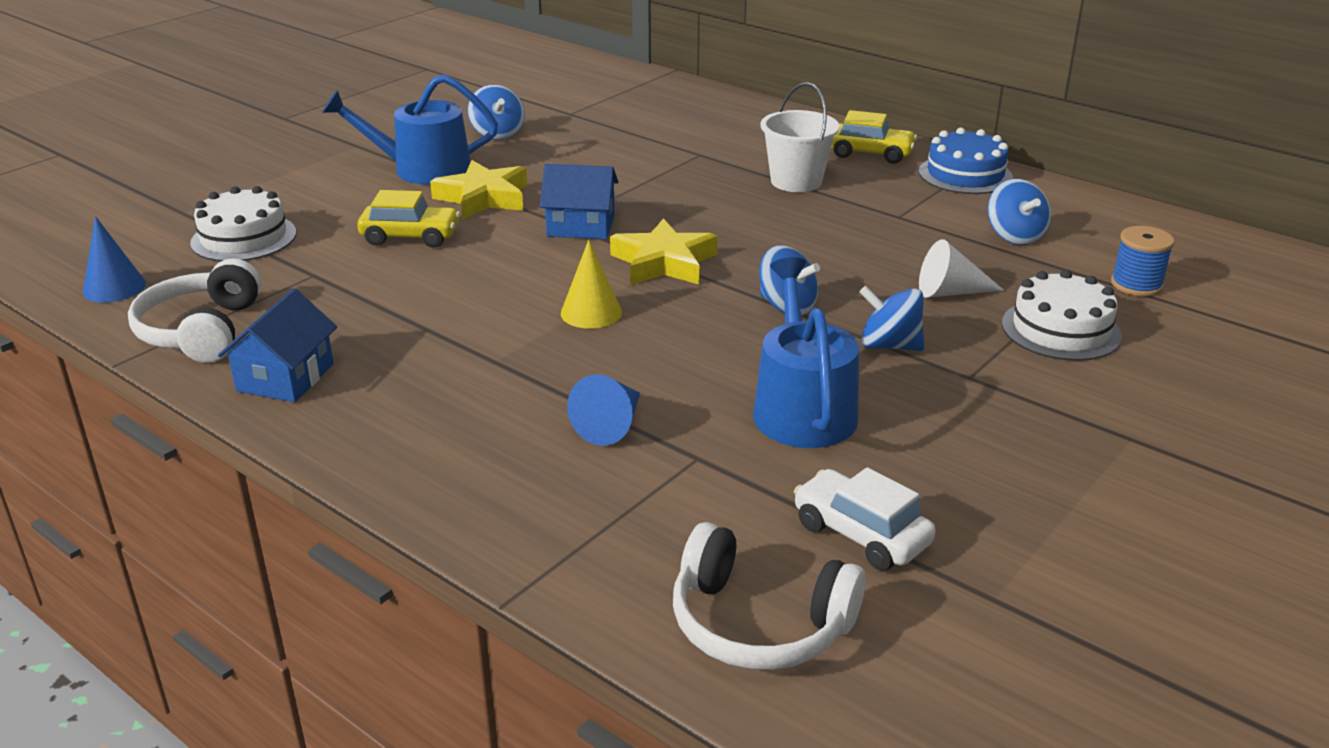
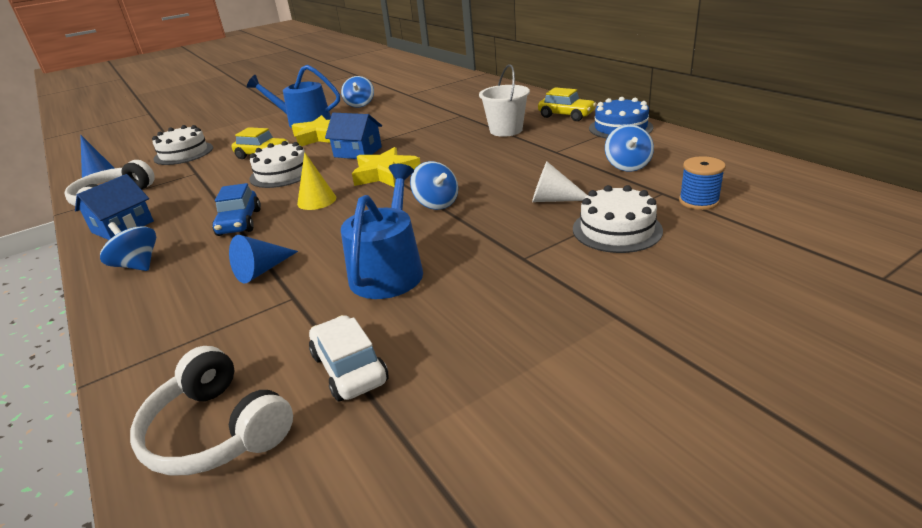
camera: 20 degrees right, 0 degrees up
blue spinning top [859,286,924,351] -> blue spinning top moved to [100,222,156,271]
none -> blue car [212,183,261,236]
none -> white cake [249,141,305,188]

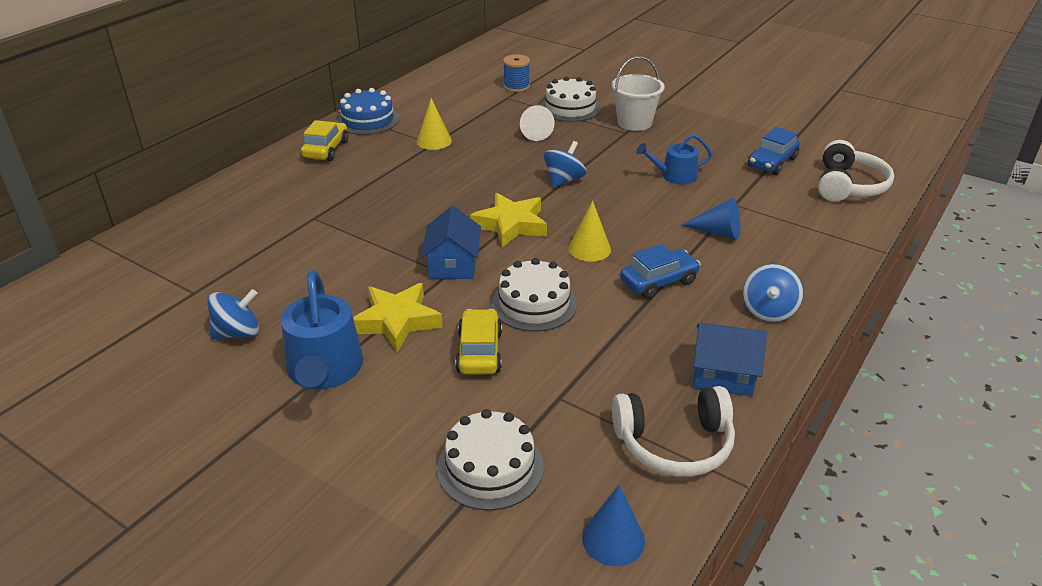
camera: 115 degrees left, 5 degrees up
white car [309,315,389,401] -> blue car [748,127,800,175]
blue watering can [341,164,423,299] -> blue watering can [636,134,712,184], size x0.62
white bucket [479,64,530,137] -> white bucket moved to [611,56,665,131]
blue spinning top [605,125,654,172] -> none
none -> yellow cone [417,98,452,150]

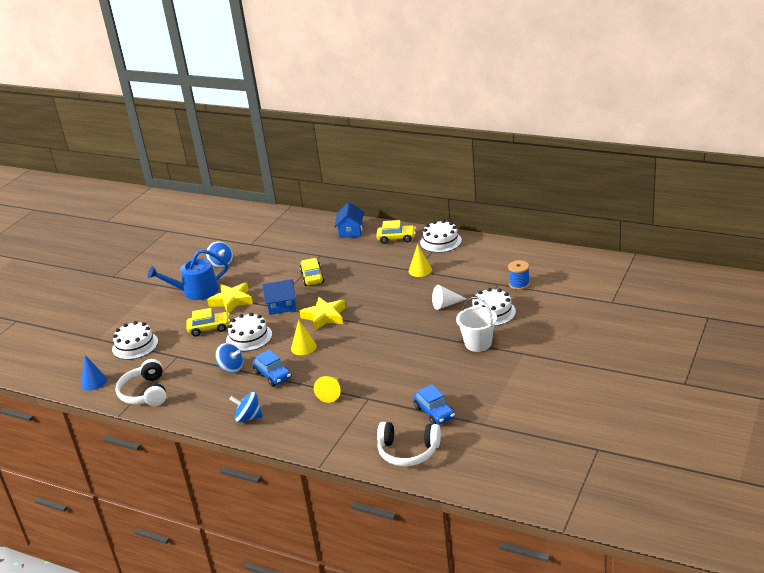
camera: 85 degrees right, 5 degrees down
blue cake [336,88,399,135] -> white cake [420,220,462,253]
blue spinning top [544,141,586,188] -> blue spinning top moved to [215,343,243,373]
blue watering can [636,134,712,184] -> none
blue cone [681,198,740,239] -> yellow cone [314,376,341,403]
blue house [693,323,767,396] -> blue house moved to [334,202,364,238]
blue car [748,127,800,175] -> blue car turned 150 degrees counterclockwise [413,384,455,425]
none -> yellow car [300,258,324,286]

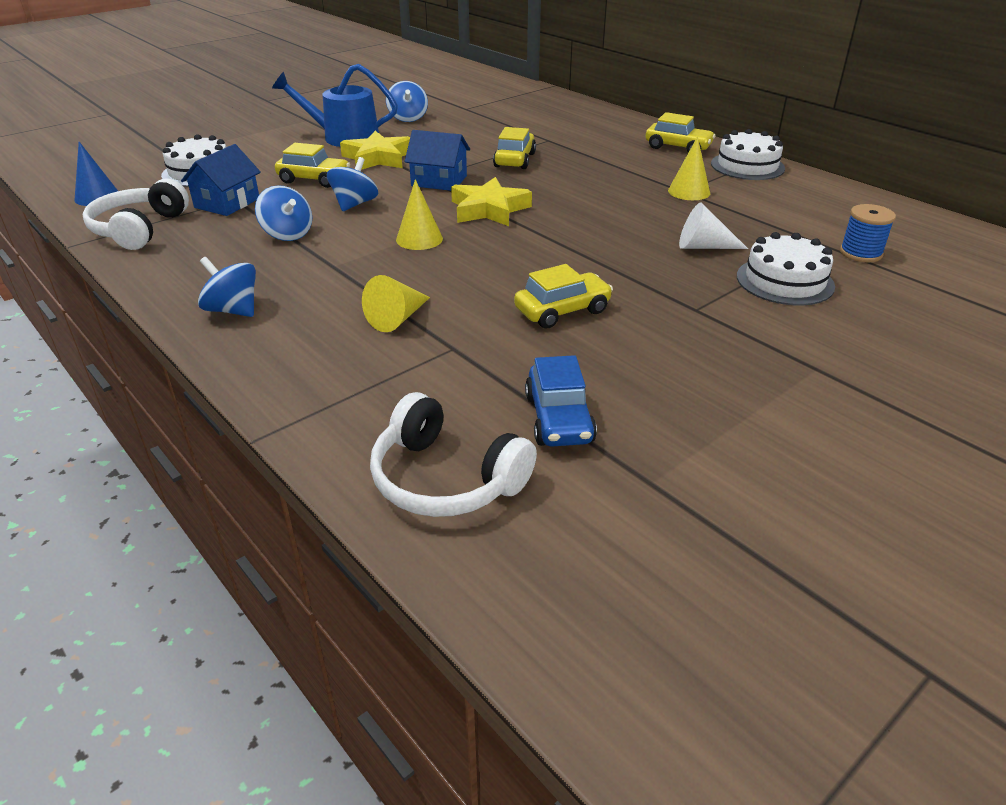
camera: 20 degrees right, 5 degrees up
white cake [226,313,272,352] -> blue spinning top [327,157,378,211]
blue car [252,350,292,387] -> none
blue house [334,202,364,238] -> blue house moved to [181,144,261,216]
white bucket [456,297,497,352] -> none
none -> yellow car [514,264,613,328]

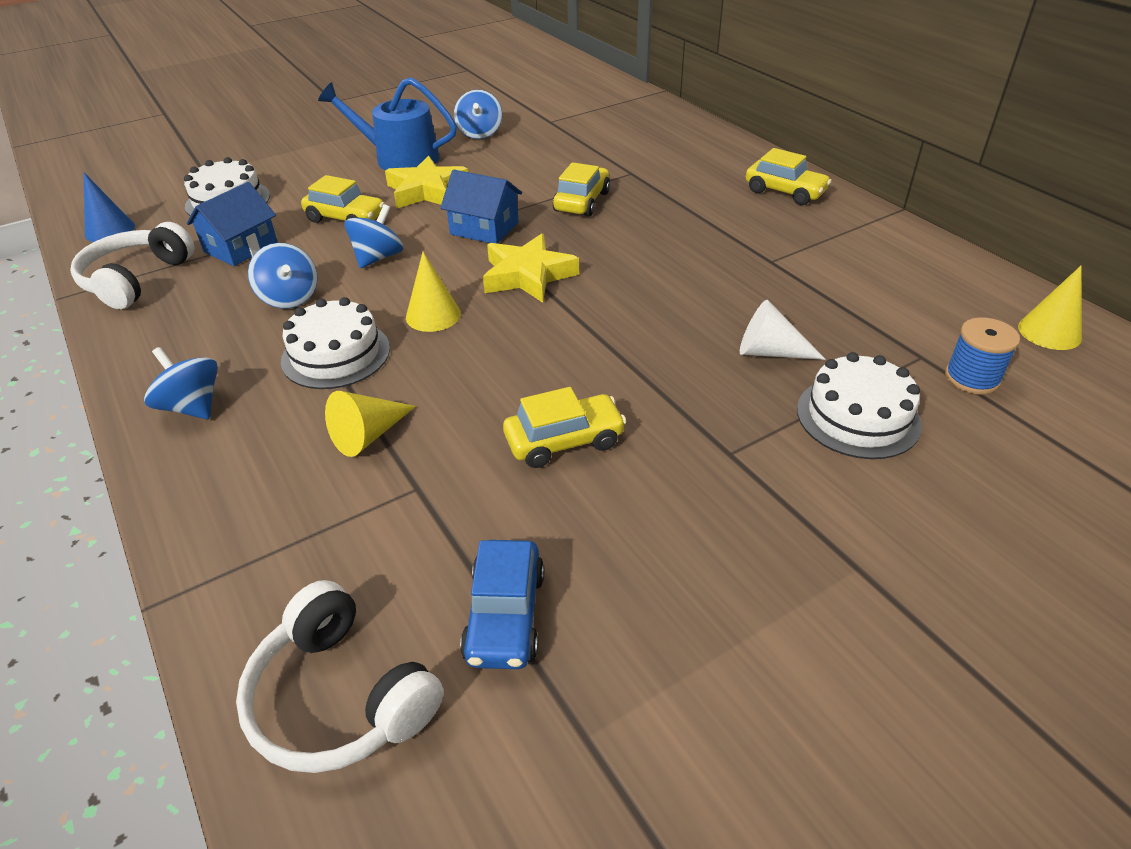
camera: 10 degrees right, 5 degrees up
yellow cone [668,137,710,200] -> yellow cone moved to [1018,265,1082,350]
white cake [711,129,785,180] -> white cake moved to [281,297,390,389]

